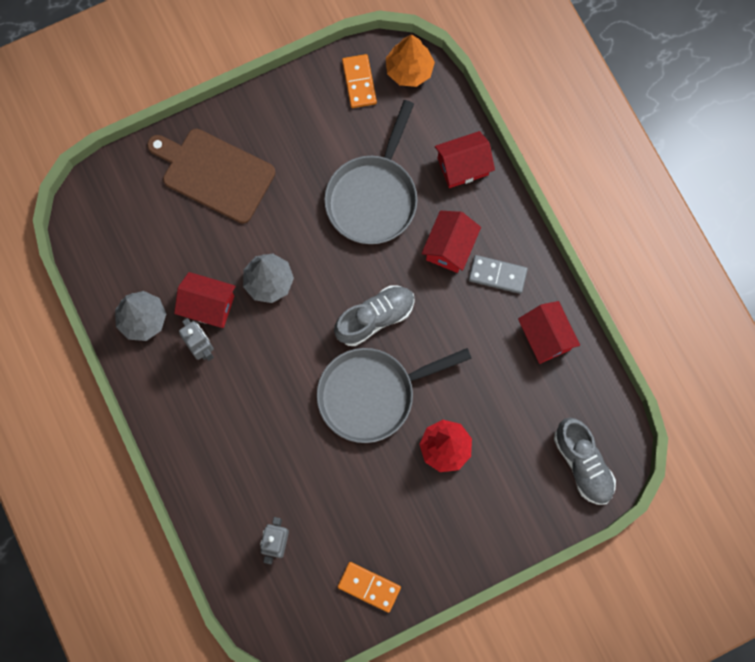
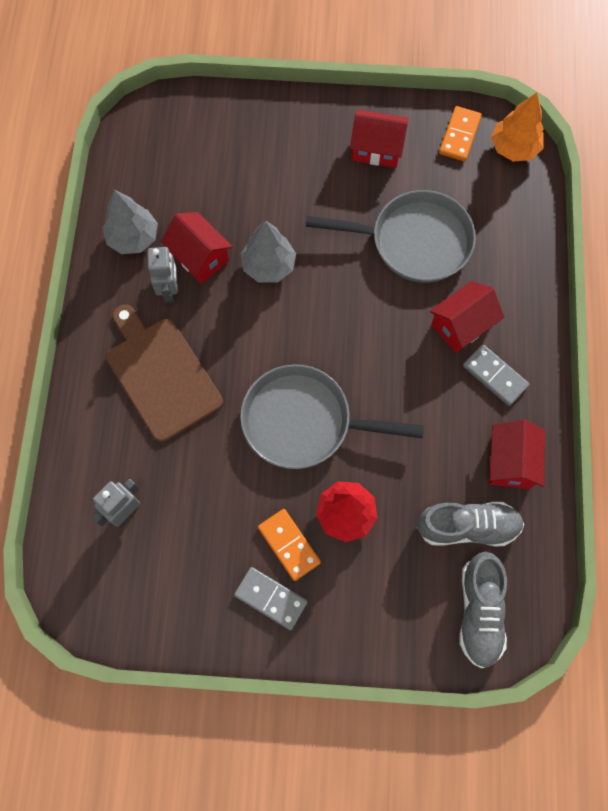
camera: 30 degrees right, 5 degrees down
brown cutting board [147,129,276,224] -> brown cutting board moved to [106,304,223,442]
grey pan [324,100,418,244] -> grey pan turned 135 degrees counterclockwise [306,190,476,283]
grey shoe [334,285,415,346] -> grey shoe moved to [417,502,524,546]
orange domino [338,562,401,613] -> orange domino moved to [258,509,321,581]
red house [435,131,495,188] -> red house moved to [350,110,408,168]
none -> grey domino [234,567,308,630]

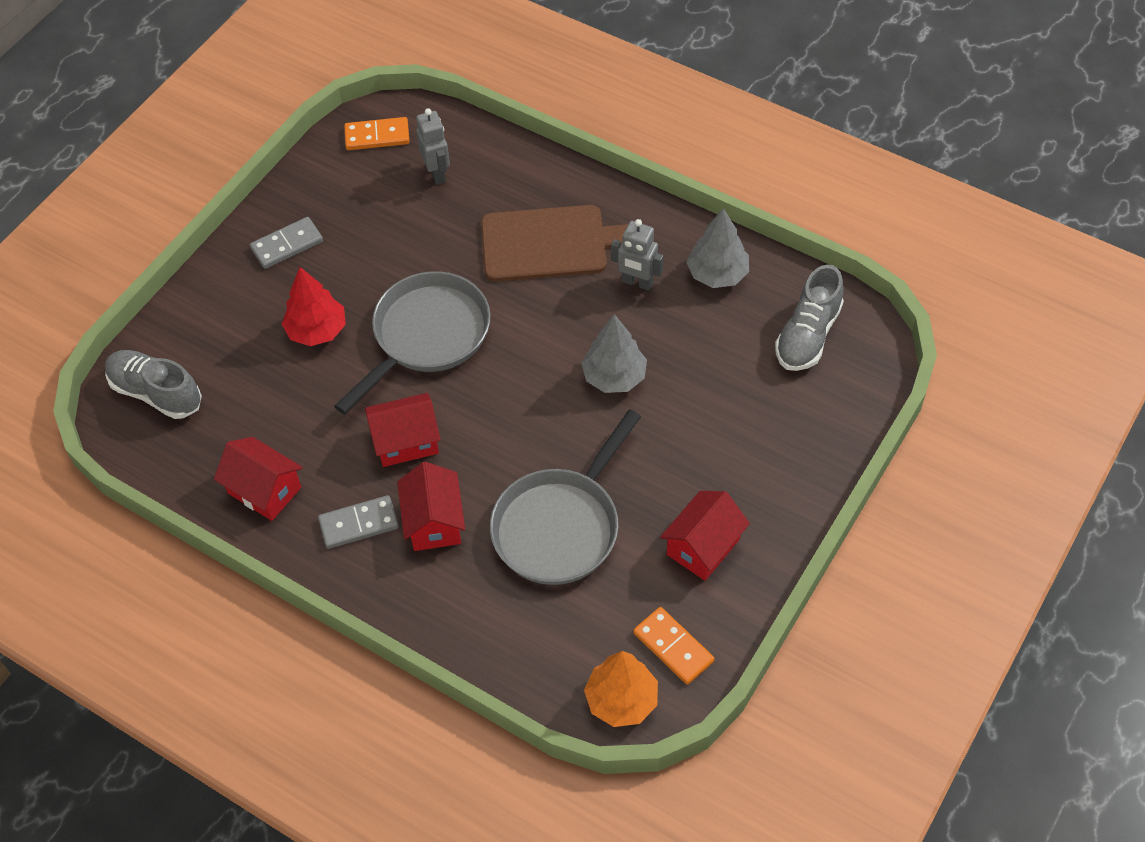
camera: 120 degrees right, 15 degrees down
red house [161,212,233,284] -> red house moved to [365,393,441,467]
orange domino [258,509,321,581] -> orange domino moved to [344,117,410,150]
grey shoe [417,502,524,546] -> grey shoe moved to [775,265,844,371]

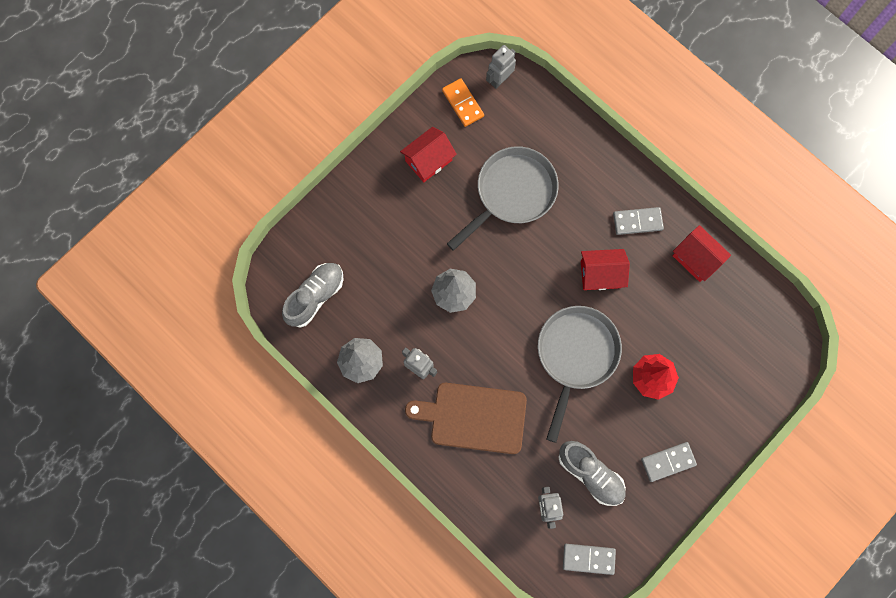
camera: 170 degrees left, 20 degrees up
grey shoe [105,350,202,419] -> grey shoe moved to [558,441,626,506]
grey pan [334,271,491,414] -> grey pan turned 150 degrees clockwise [538,306,622,443]
orange domino [344,117,410,150] -> grey domino [563,544,616,575]
red house [397,462,465,551] -> none
orange tree [584,651,658,727] -> grey robot [486,45,516,89]

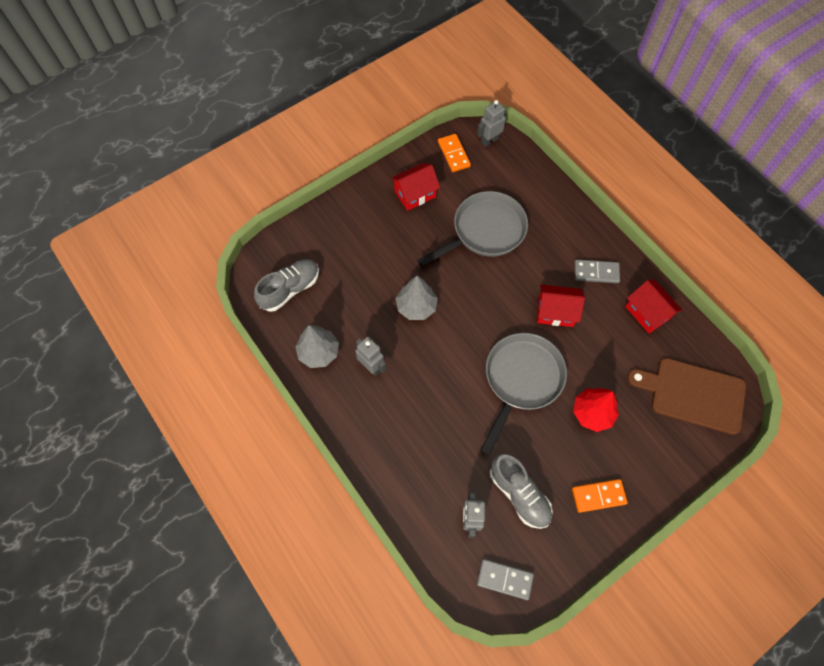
camera: 10 degrees right, 10 degrees down
brown cutting board [405,383,527,454] -> brown cutting board moved to [627,358,746,435]
grey domino [641,442,697,482] -> orange domino [572,479,628,513]

